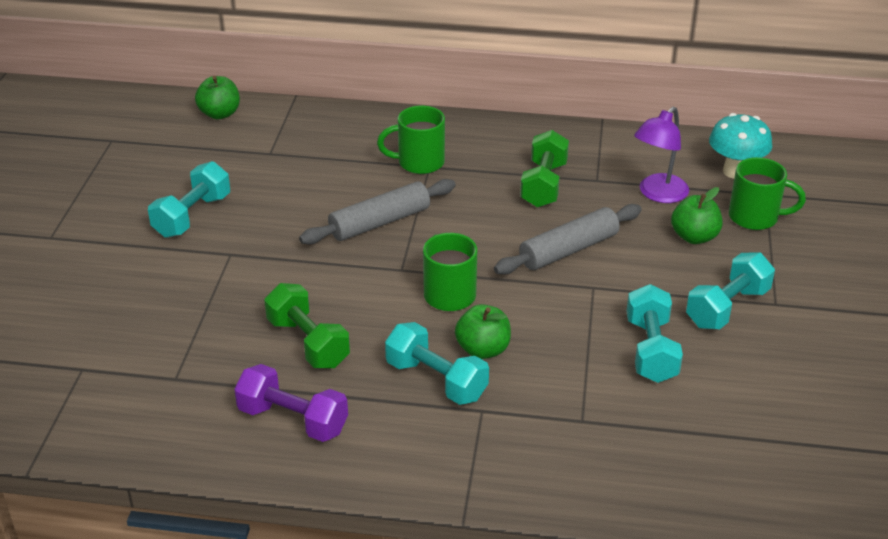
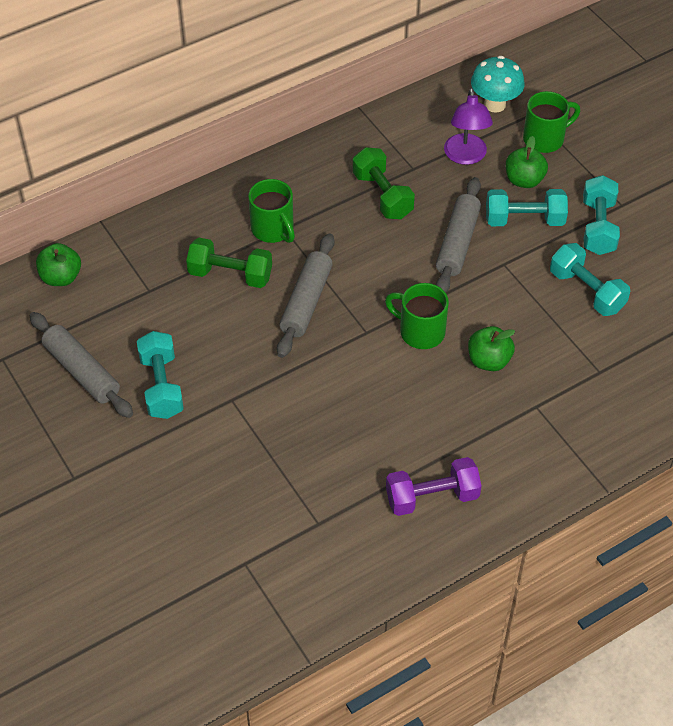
camera: 40 degrees left, 15 degrees up
green dumbbell [264,283,350,368] -> green dumbbell moved to [186,238,272,288]
green mug [377,106,445,174] -> green mug turned 75 degrees counterclockwise [248,179,295,243]
turquoise dumbbell [385,322,489,405] -> turquoise dumbbell moved to [486,189,568,226]
none -> grey rolling pin [30,312,133,418]

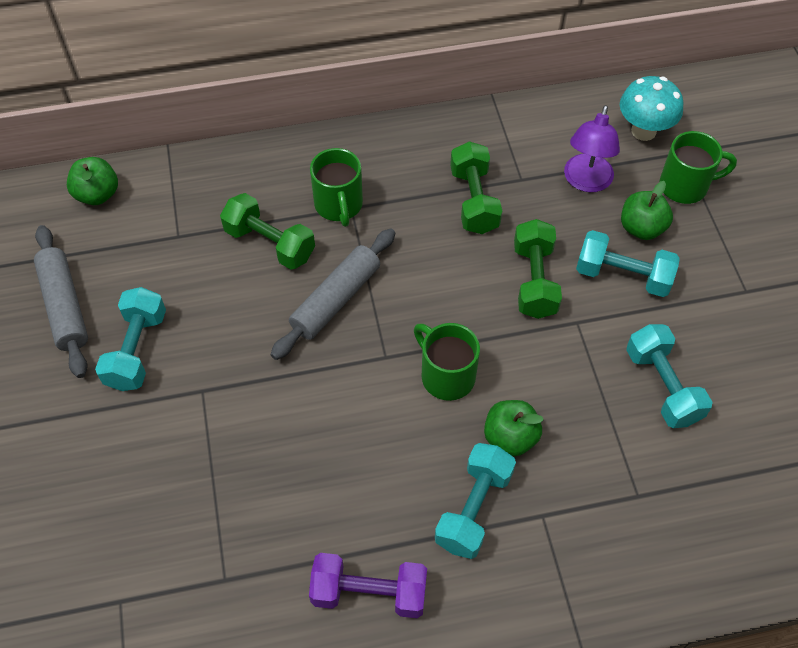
camera: 20 degrees right, 5 degrees up
grey rolling pin [436,177,481,293] -> green dumbbell [514,219,562,319]
turquoise dumbbell [583,175,620,255] -> turquoise dumbbell moved to [435,443,516,559]

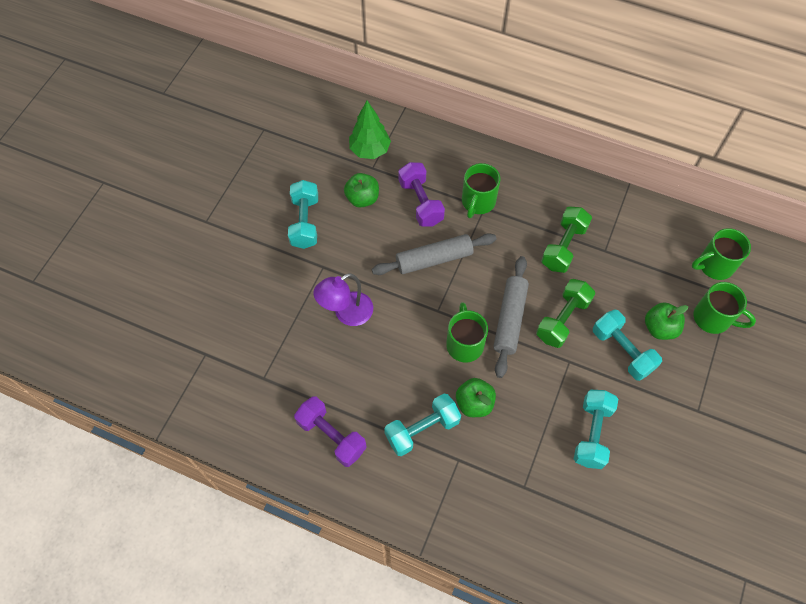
camera: 35 degrees right, 5 degrees up
grey rolling pin [34,225,88,378] -> grey rolling pin moved to [493,256,529,378]
green apple [67,157,118,205] -> green apple moved to [344,173,379,208]
turquoise dumbbell [95,287,166,391] -> turquoise dumbbell turned 45 degrees counterclockwise [288,180,318,249]
green dumbbell [220,193,315,270] -> purple dumbbell [398,162,445,227]
purple lamp [564,105,620,192] -> purple lamp moved to [313,273,373,326]
turquoise mushroom [620,76,683,141] -> green mug [692,228,751,280]
none -> green tree [349,101,391,159]

